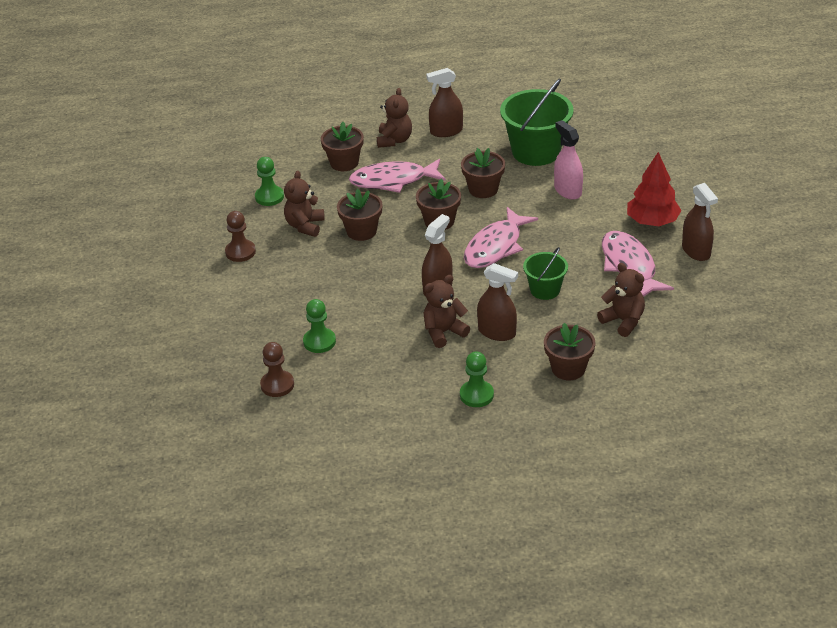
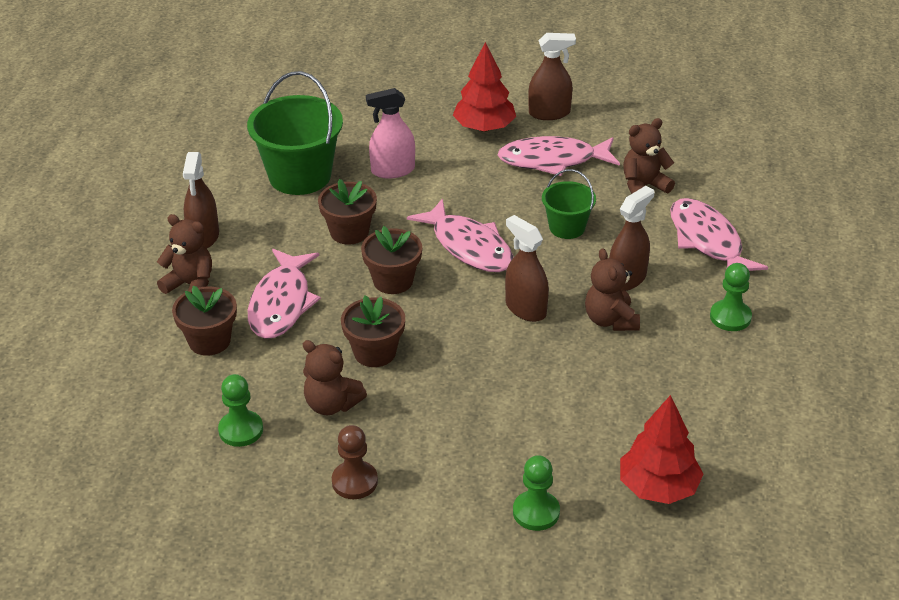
camera: 75 degrees left, 0 degrees up
brown pawn [260,342,294,397] -> red tree [620,395,703,504]
green pawn [303,299,336,353] -> green pawn moved to [513,455,560,531]
brown flower pot [544,323,595,380] -> pink fish [670,198,768,271]

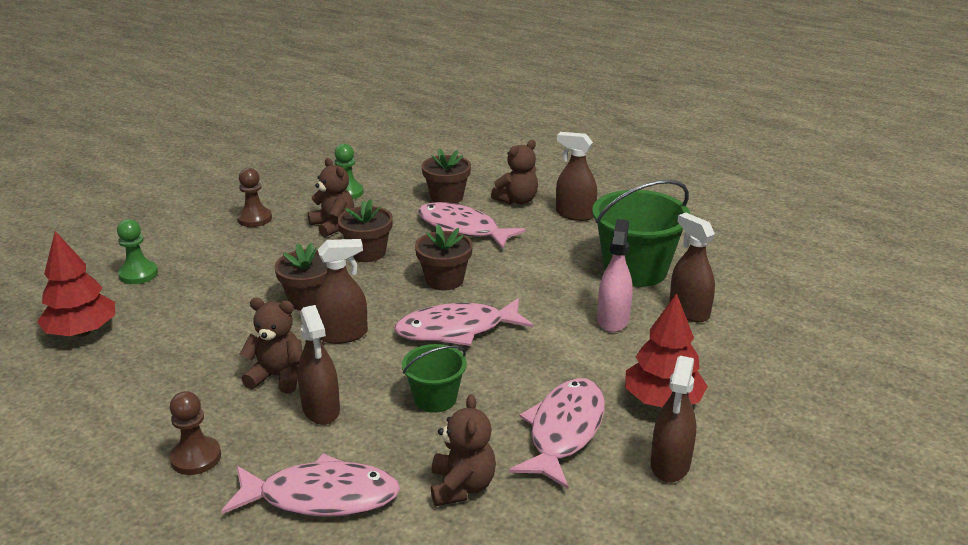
camera: 115 degrees right, 10 degrees down
brown teddy bear [303,340,367,415] -> brown teddy bear turned 90 degrees clockwise [308,158,354,237]
brown flower pot [318,179,377,245] -> brown flower pot moved to [274,243,327,311]
green pawn [710,263,752,331] -> brown pawn [170,391,221,475]
none -> brown spray bottle [669,213,715,322]

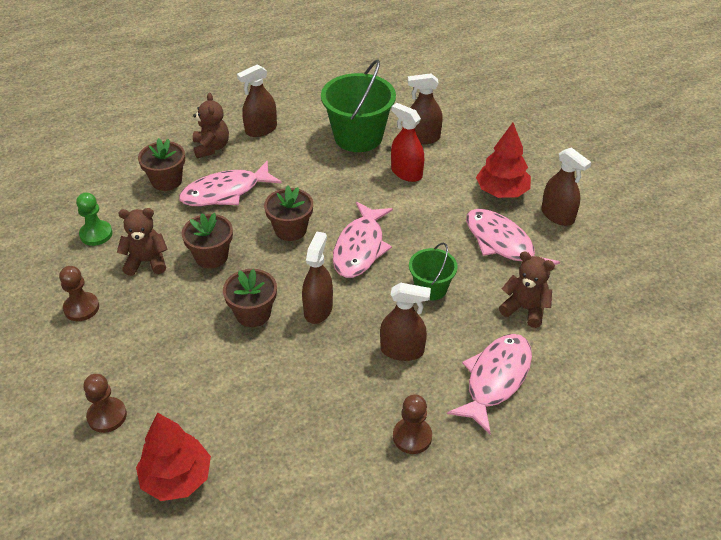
camera: 60 degrees left, 15 degrees up
green pawn [117,219,158,284] -> brown pawn [83,374,127,433]
brown teddy bear [240,297,302,394] -> none
pink spray bottle [597,219,633,332] -> red spray bottle [391,103,424,182]

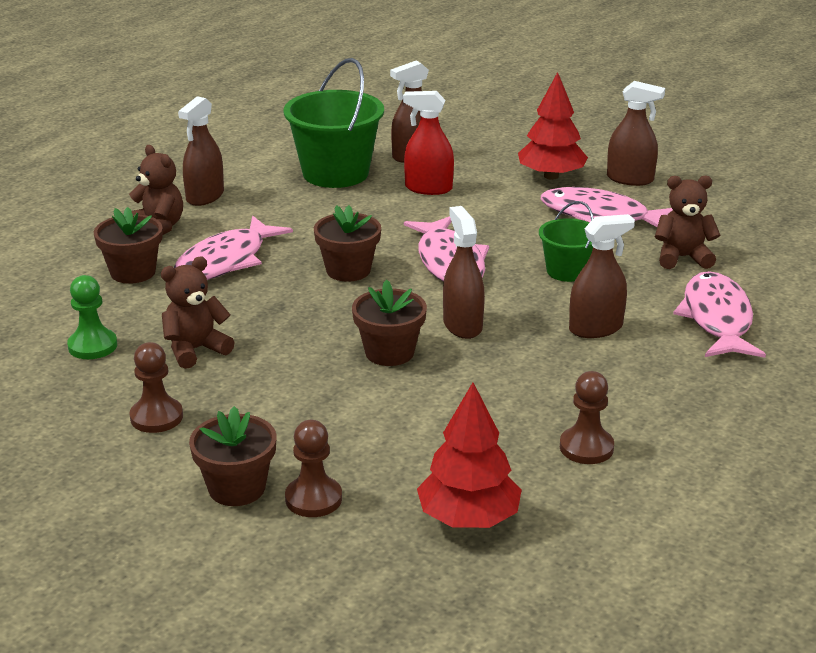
camera: 30 degrees left, 15 degrees down
brown flower pot [182,213,233,269] -> brown flower pot moved to [189,406,277,506]
brown pawn [393,394,432,454] -> brown pawn moved to [560,371,614,464]

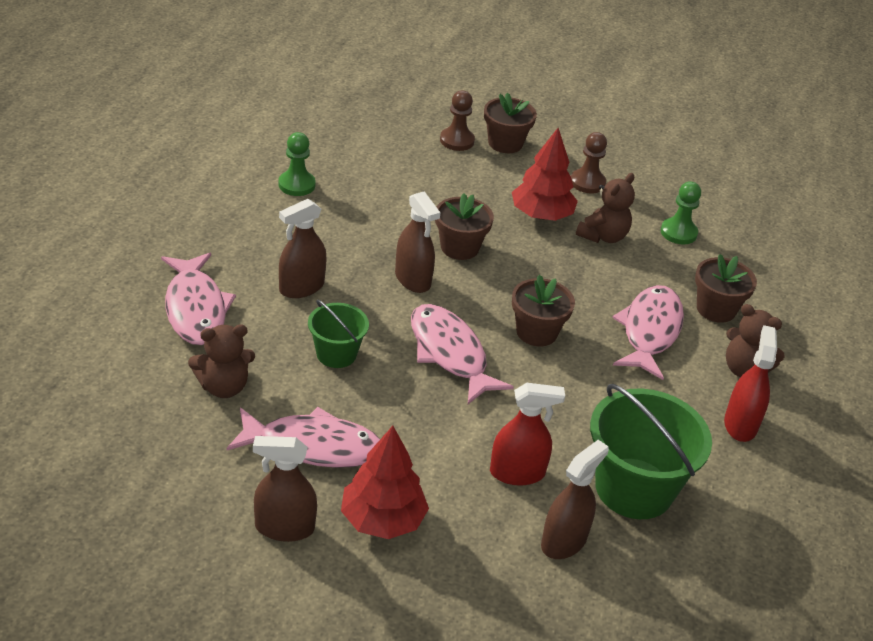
camera: 160 degrees right, 10 degrees up
brown spray bottle [178,96,224,206] -> red spray bottle [724,325,777,442]
red tree [417,383,522,528] -> red tree moved to [512,128,578,221]
brown pawn [560,371,614,464] -> green pawn [278,132,316,196]

